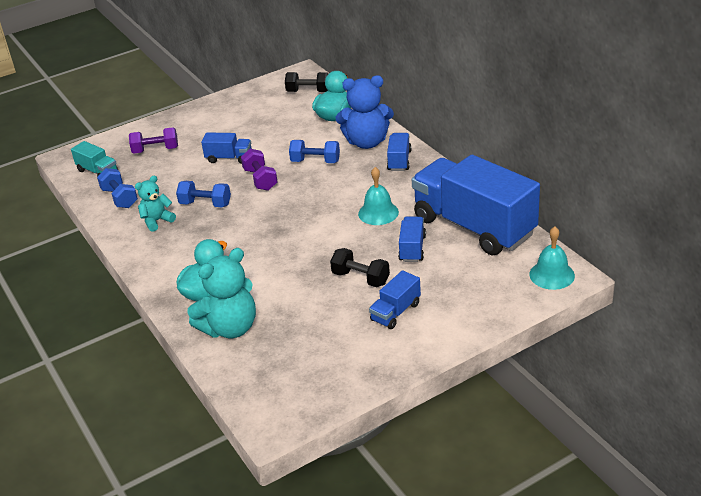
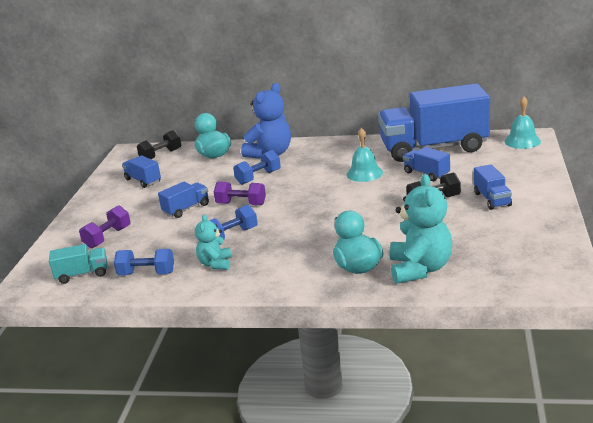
camera: 50 degrees left, 10 degrees down
blue truck [387,133,412,171] -> blue truck moved to [122,155,161,188]

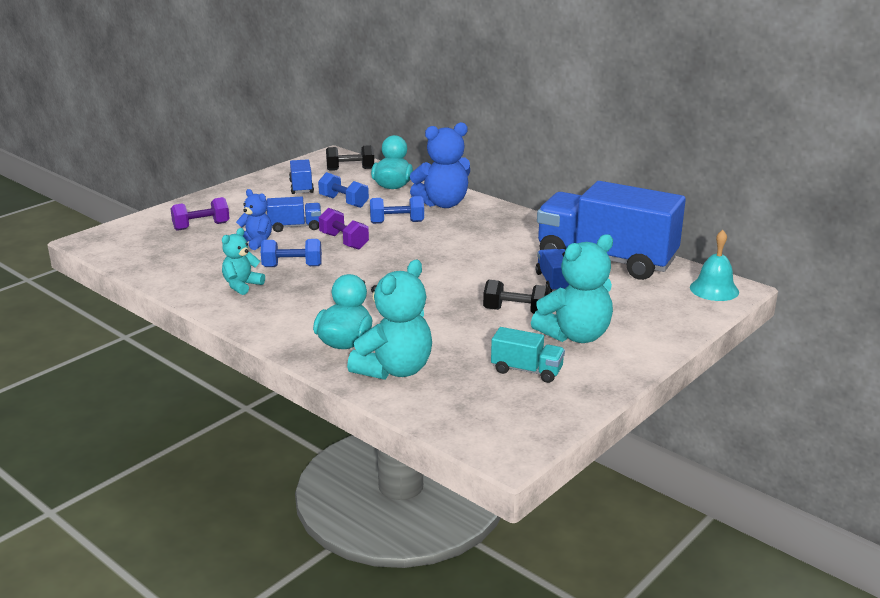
camera: 30 degrees right, 0 degrees up
turquoise truck [49,244,107,284] -> turquoise truck moved to [491,327,565,383]
blue dumbbell [114,249,174,275] -> blue dumbbell moved to [318,172,369,208]
turquoise bell [347,128,383,182] -> none
blue truck [474,164,512,210] -> turquoise teddy bear [531,234,613,343]
none -> blue teddy bear [236,189,272,250]

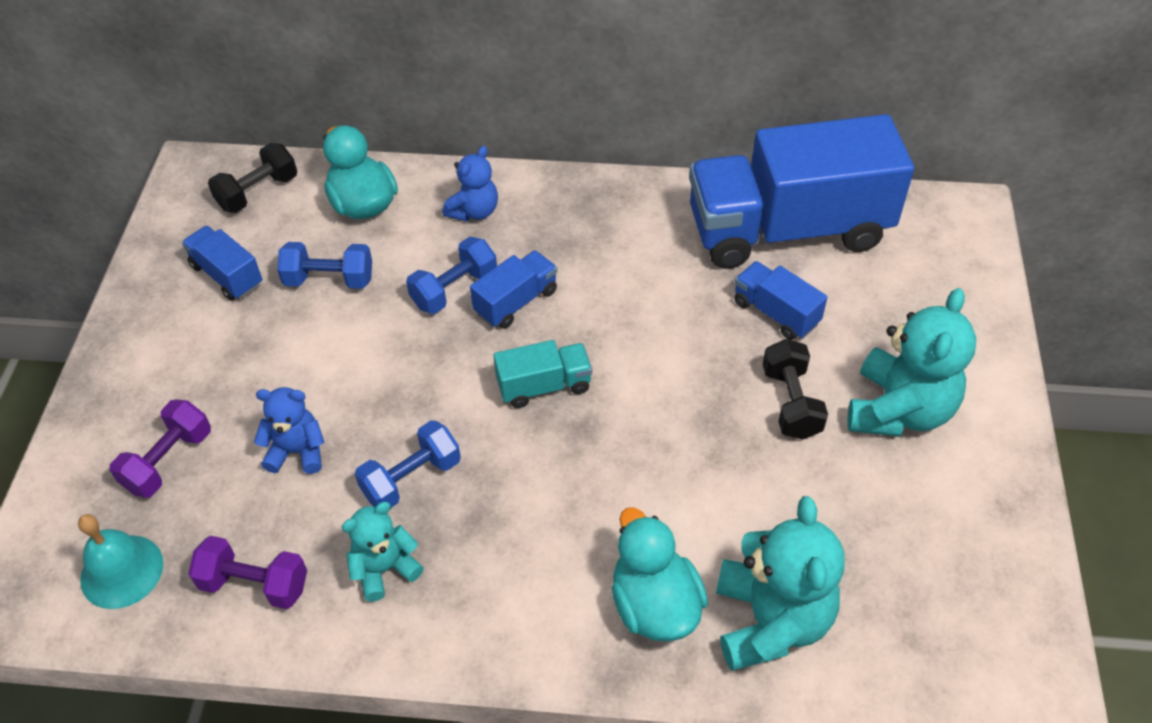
camera: 35 degrees left, 25 degrees up
turquoise teddy bear [222,228,265,295] -> turquoise teddy bear turned 60 degrees clockwise [342,502,424,602]
blue truck [267,197,321,232] -> blue truck moved to [470,250,557,329]
purple dumbbell [319,208,369,250] -> purple dumbbell moved to [188,536,307,609]
blue teddy bear [410,122,470,208] -> blue teddy bear [443,146,498,222], size x0.57
black dumbbell [483,280,551,314] -> black dumbbell turned 75 degrees counterclockwise [763,339,828,439]
turquoise truck [491,327,565,383] -> turquoise truck moved to [493,340,592,408]
turquoise bell [690,230,739,301] -> turquoise bell moved to [78,514,163,609]

